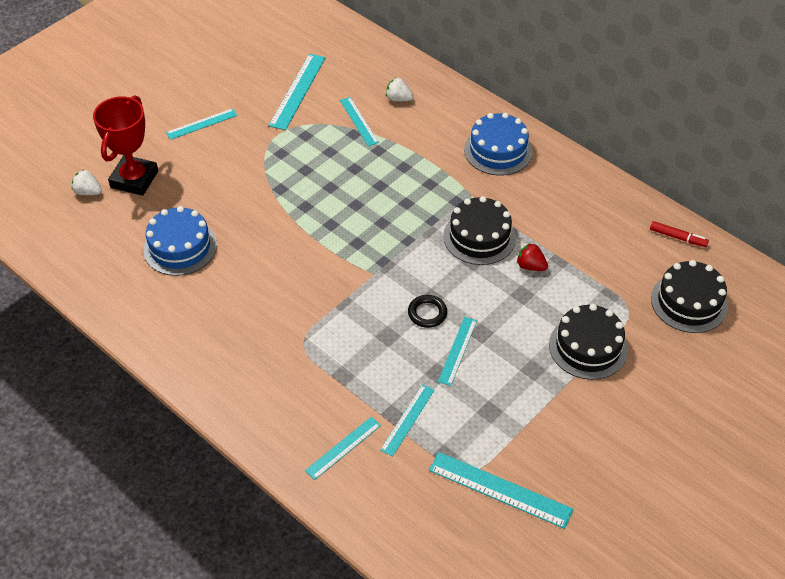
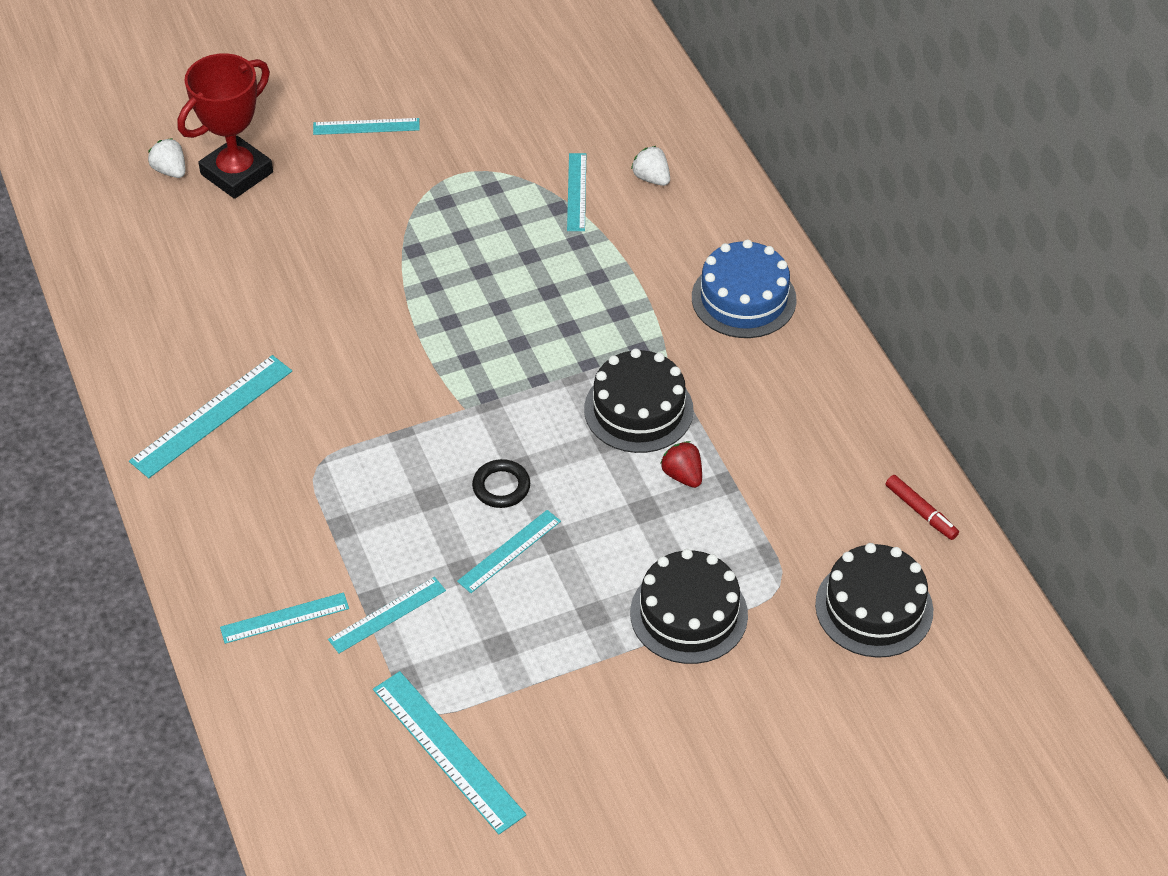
camera: 25 degrees right, 0 degrees up
blue cake [143,206,217,276] -> none
turquoise ruler [268,54,326,130] -> turquoise ruler moved to [129,355,292,478]

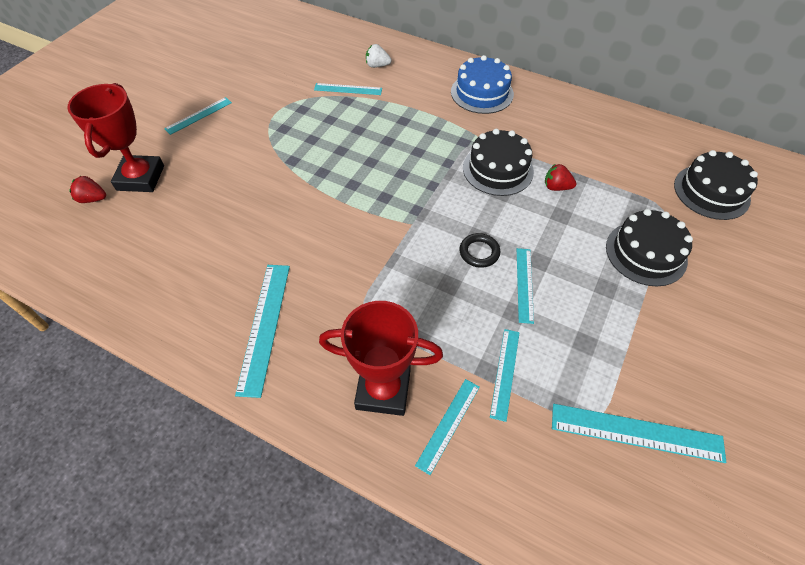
camera: 40 degrees left, 5 degrees up
white strawberry [148,138,185,178] -> red strawberry [69,176,106,203]
turquoise ruler [567,153,586,231] -> turquoise ruler turned 45 degrees counterclockwise [314,83,382,95]
red marker [886,475,959,540] -> none
none -> red trophy [319,301,443,416]

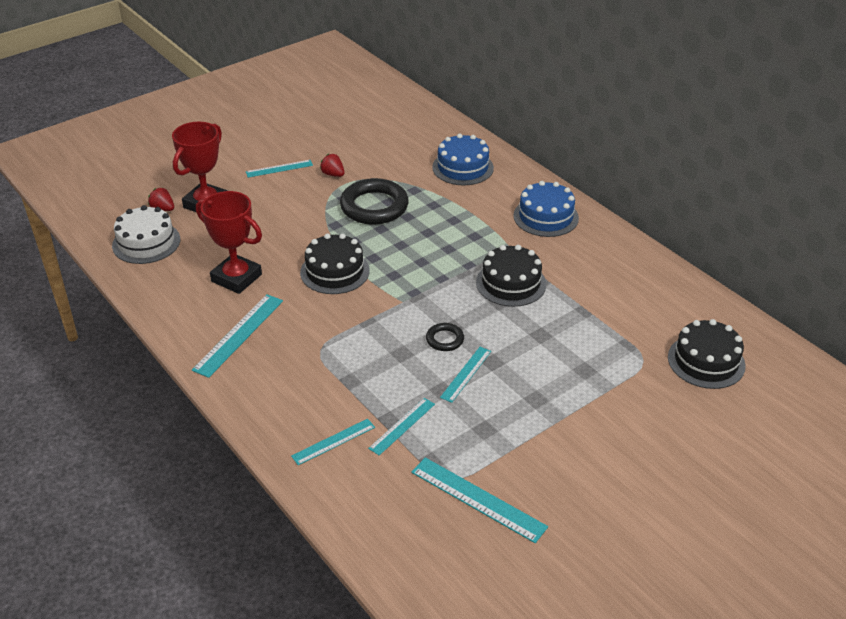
camera: 25 degrees right, 15 degrees down
turquoise ruler [314,83,382,95] -> none
red trophy [319,301,443,416] -> red trophy moved to [196,191,262,294]
white strawberry [366,44,391,68] -> blue cake [432,134,494,185]
red strawberry [545,164,576,191] -> red strawberry moved to [320,154,345,177]
black cake [606,209,693,287] -> black cake moved to [300,233,370,294]
none -> white cake [112,205,180,264]
none -> black ring [340,178,409,225]

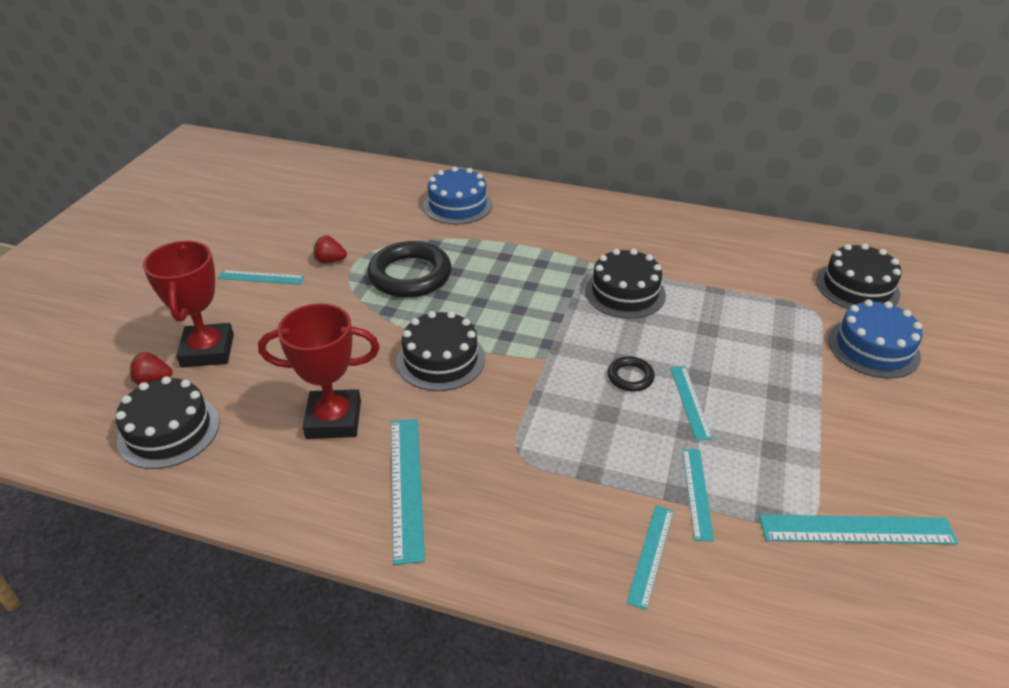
camera: 35 degrees left, 0 degrees up
white cake [112,205,180,264] -> black cake [116,376,220,469]
turquoise ruler [246,160,313,178] -> turquoise ruler turned 60 degrees clockwise [218,270,304,285]
blue cake [513,181,579,237] -> blue cake moved to [828,300,923,379]

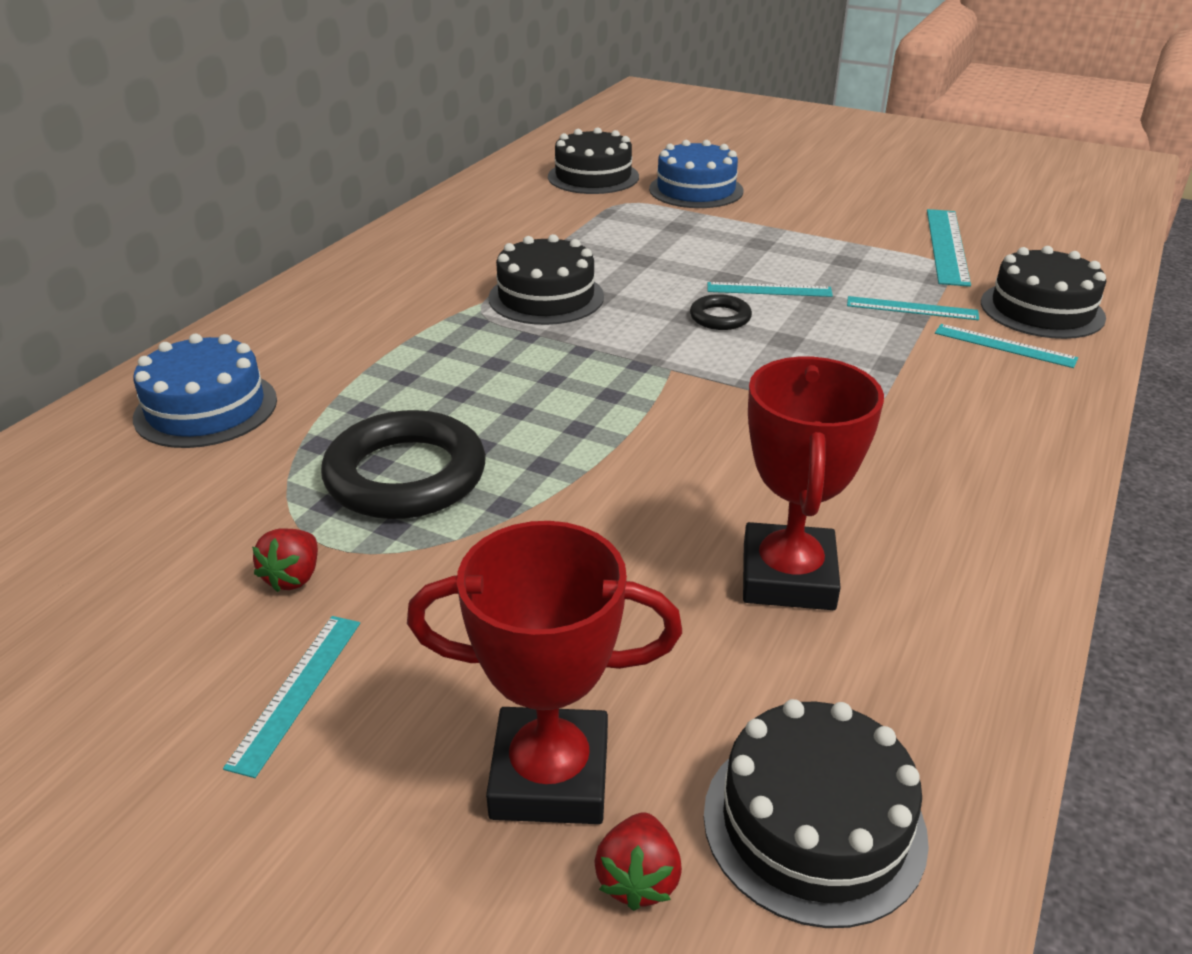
camera: 80 degrees left, 5 degrees down
turquoise ruler [391,419,425,565] -> none
black cake [397,311,485,391] -> black cake moved to [981,246,1107,339]

